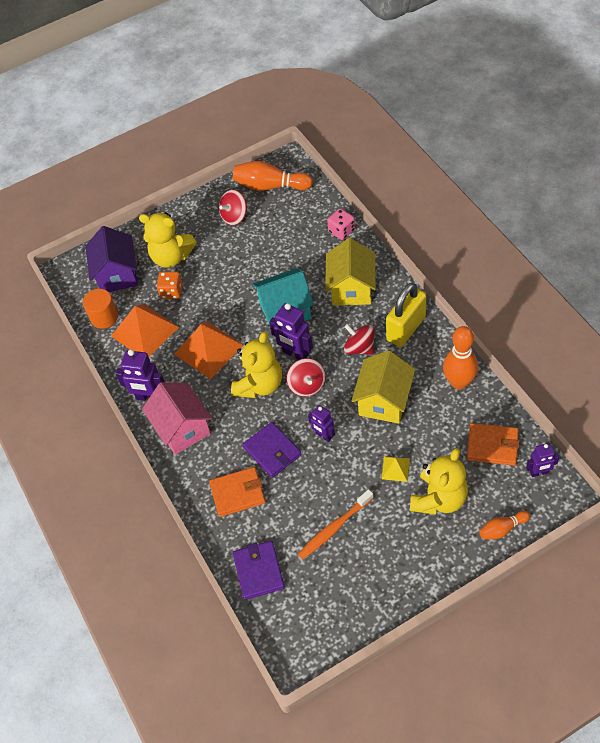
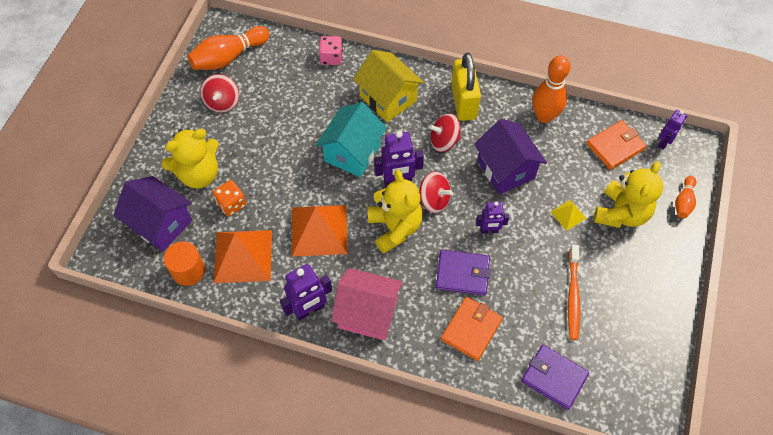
camera: 50 degrees left, 5 degrees up
yellow house [351,350,415,424] -> purple house [474,119,547,194]
yellow teddy bear [410,448,468,515] -> yellow teddy bear turned 45 degrees clockwise [594,161,663,228]

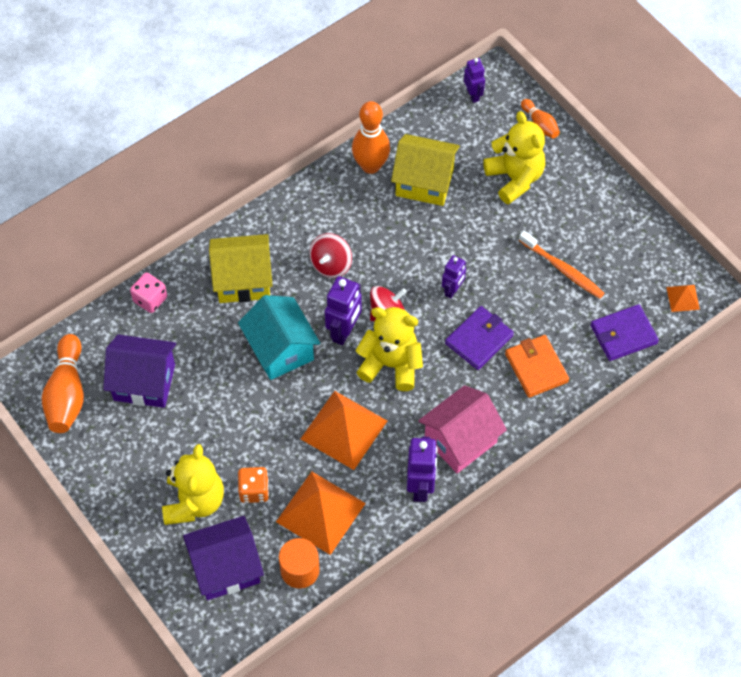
camera: 55 degrees left, 0 degrees up
red spinning top [200,74,239,113] -> none
yellow padlock [451,53,481,121] -> none
purple house [474,119,547,194] -> purple house moved to [103,335,176,408]
yellow pyramid [551,200,586,231] -> none
orange wallet [586,120,647,170] -> none
none -> yellow house [391,134,460,206]
none -> orange pyramid [666,285,700,312]

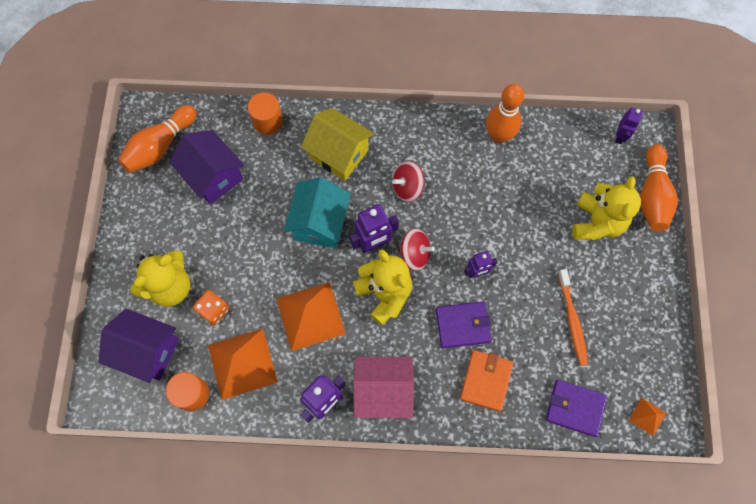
camera: 40 degrees right, 10 degrees up
pink dice [130,273,167,313] -> orange cylinder [248,93,283,135]
yellow house [391,134,460,206] -> none
orange bowling pin [521,99,560,139] -> orange bowling pin [640,144,678,231], size x1.82

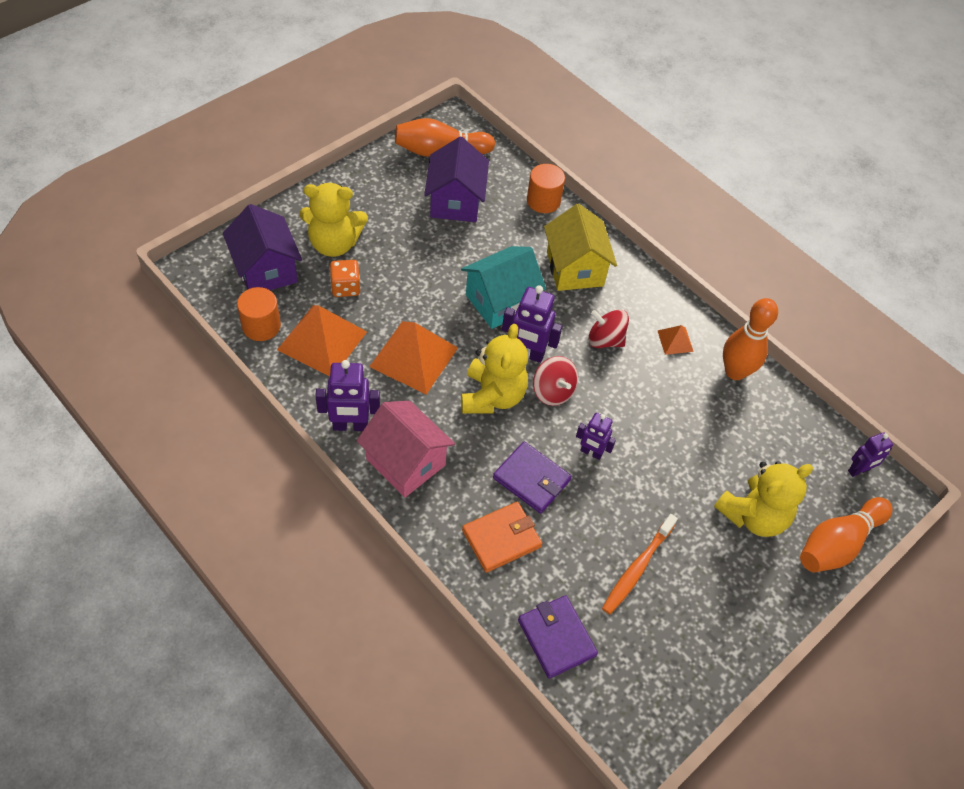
camera: 40 degrees right, 15 degrees down
orange pyramid [629,398,666,436] -> orange pyramid moved to [657,325,694,355]

